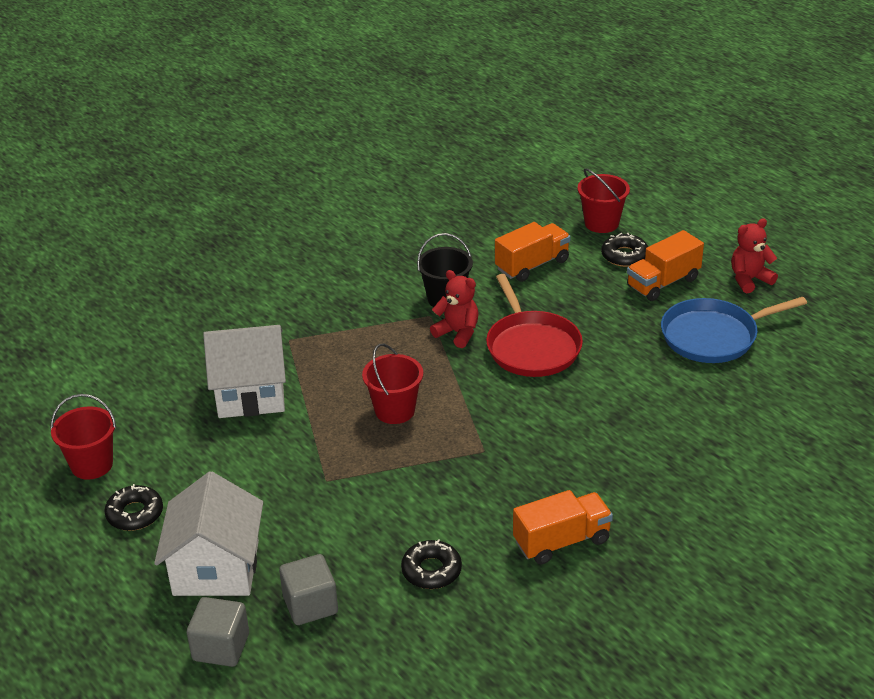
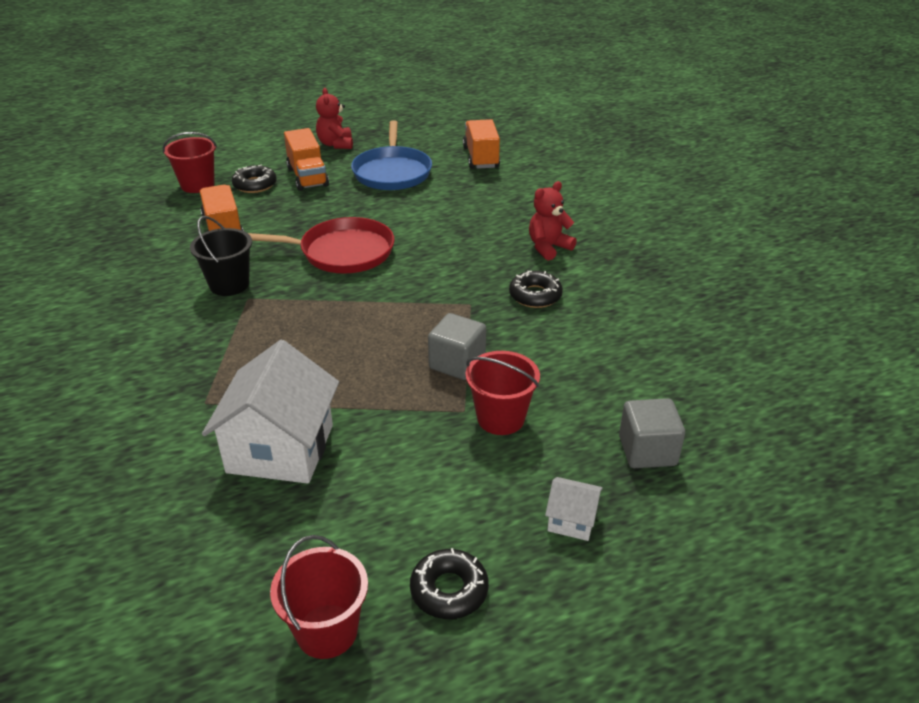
camera: 75 degrees left, 0 degrees up
white house [154,471,263,596] -> white house [545,477,603,541], size x0.46
grey cube [187,597,249,667] -> grey cube moved to [428,313,486,380]
red bucket [362,343,423,424] -> red bucket moved to [466,351,540,435]
black donut [401,539,462,589] -> black donut moved to [509,271,563,308]
red teddy bear [430,270,479,348] -> red teddy bear moved to [529,181,577,261]
orange truck [513,490,613,564] -> orange truck moved to [463,119,500,169]

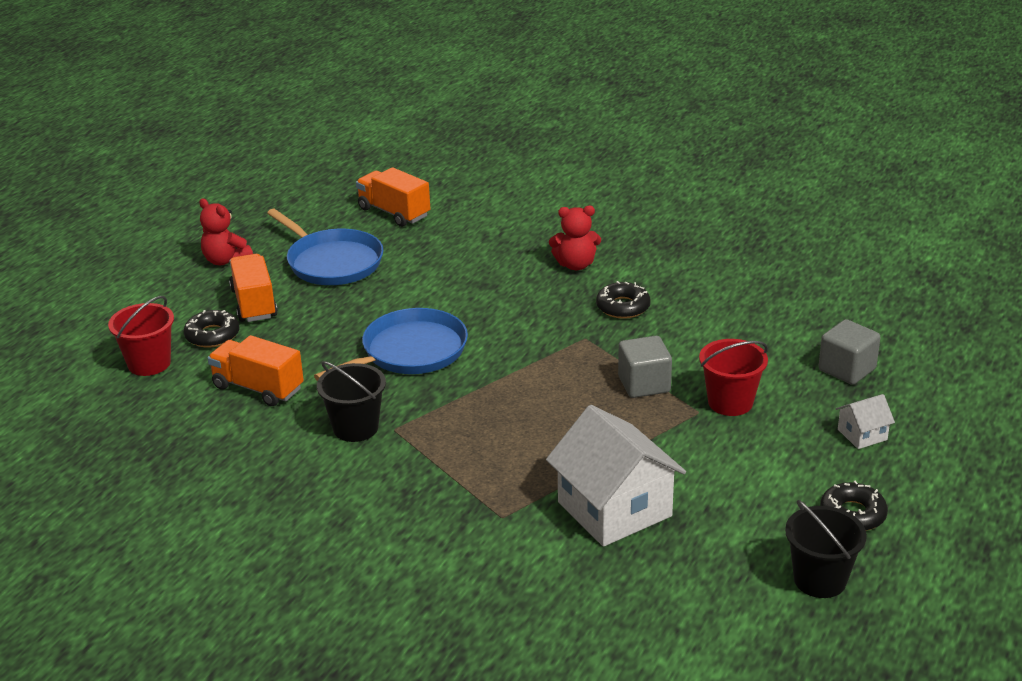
camera: 40 degrees left, 5 degrees down
red pan [248,217,395,273] -> blue pan [314,308,468,381]
red bucket [270,535,368,659] -> black bucket [785,500,867,598]
orange truck [284,128,329,191] -> orange truck turned 135 degrees counterclockwise [229,254,278,322]
red teddy bear [529,181,577,261] -> red teddy bear turned 105 degrees counterclockwise [549,206,601,270]

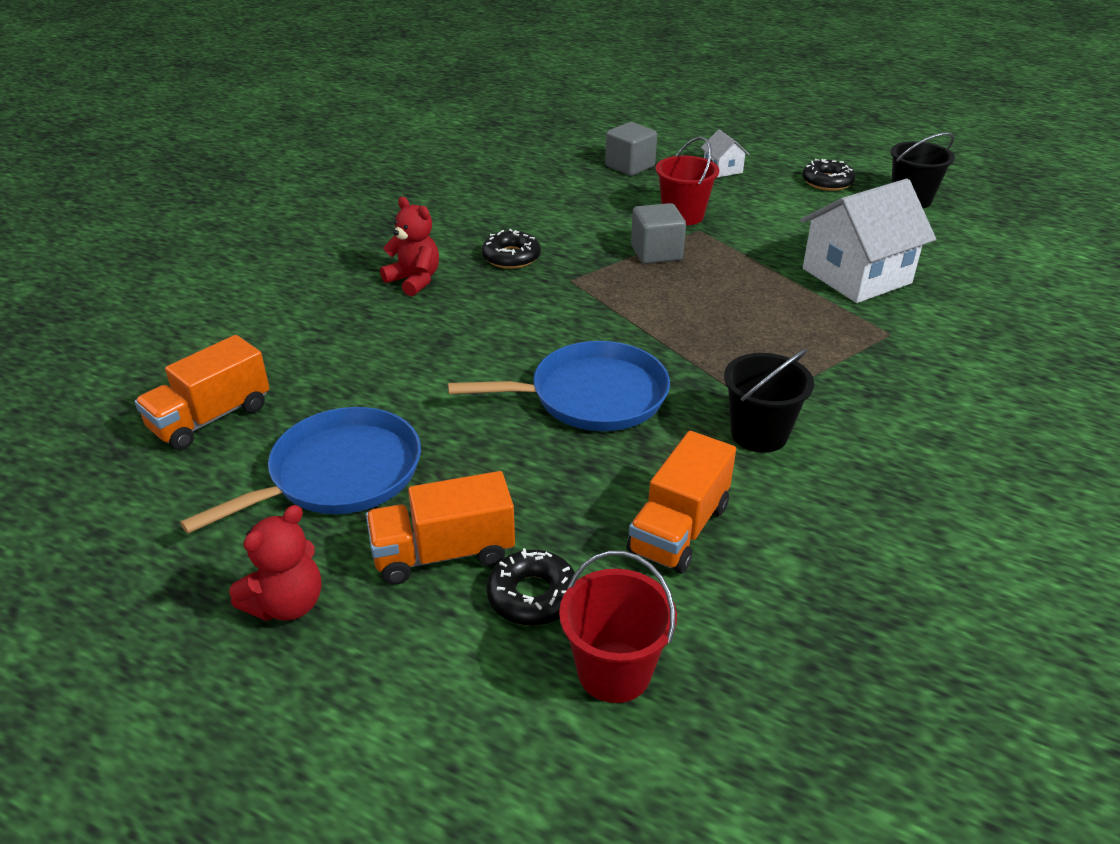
camera: 90 degrees left, 5 degrees up
blue pan [314,308,468,381] -> blue pan turned 120 degrees clockwise [448,341,670,431]
red teddy bear [549,206,601,270] -> red teddy bear turned 45 degrees counterclockwise [380,197,439,296]

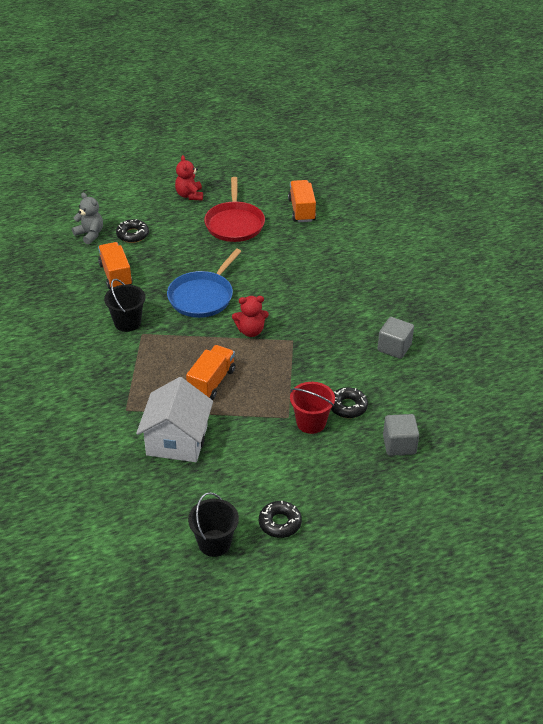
camera: 130 degrees right, 5 degrees up
blue pan [180,407,421,534] -> red pan [204,177,265,242]
orange truck [366,471,515,585] -> orange truck moved to [186,345,235,400]
red teddy bear [380,197,439,296] -> red teddy bear moved to [232,296,269,337]
black donut [482,229,541,269] -> black donut moved to [331,387,368,418]
red bucket [559,551,677,703] -> grey teddy bear [72,192,103,244]
grey cube [631,203,686,264] -> grey cube moved to [377,317,414,359]
white house [701,129,749,178] -> none

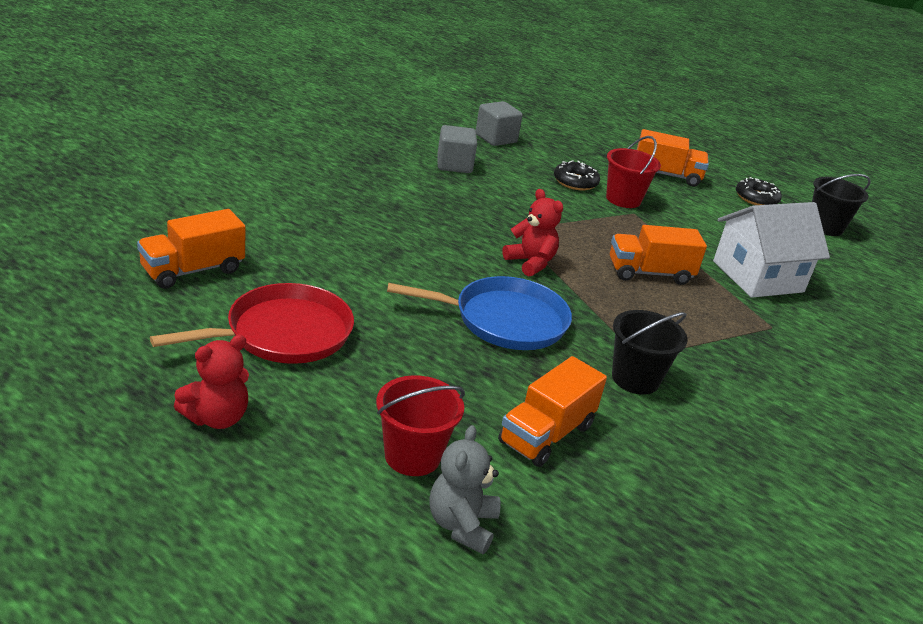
camera: 125 degrees left, 10 degrees down
black donut [116,219,149,243] -> red bucket [376,375,465,476]
grey cube [383,414,419,456] -> grey cube moved to [476,101,523,146]
none -> orange truck [637,129,709,187]

